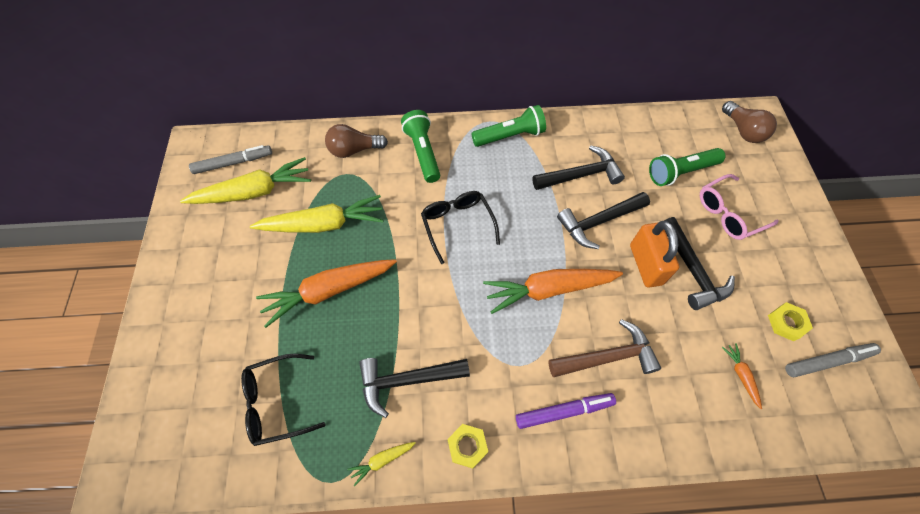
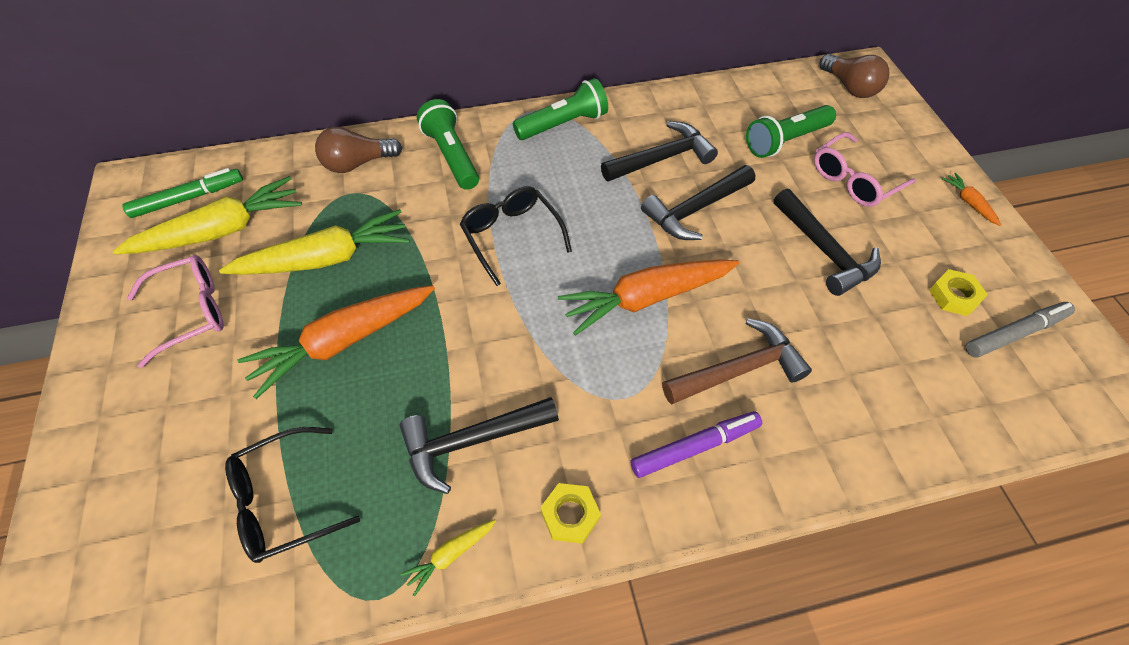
camera: 10 degrees left, 5 degrees down
grey marker [189,145,272,174] -> green marker [122,168,243,218]
orange padlock [630,221,679,288] -> none
orange carrot [722,343,762,409] -> orange carrot moved to [942,173,1001,226]
none -> pink glasses [127,255,224,368]

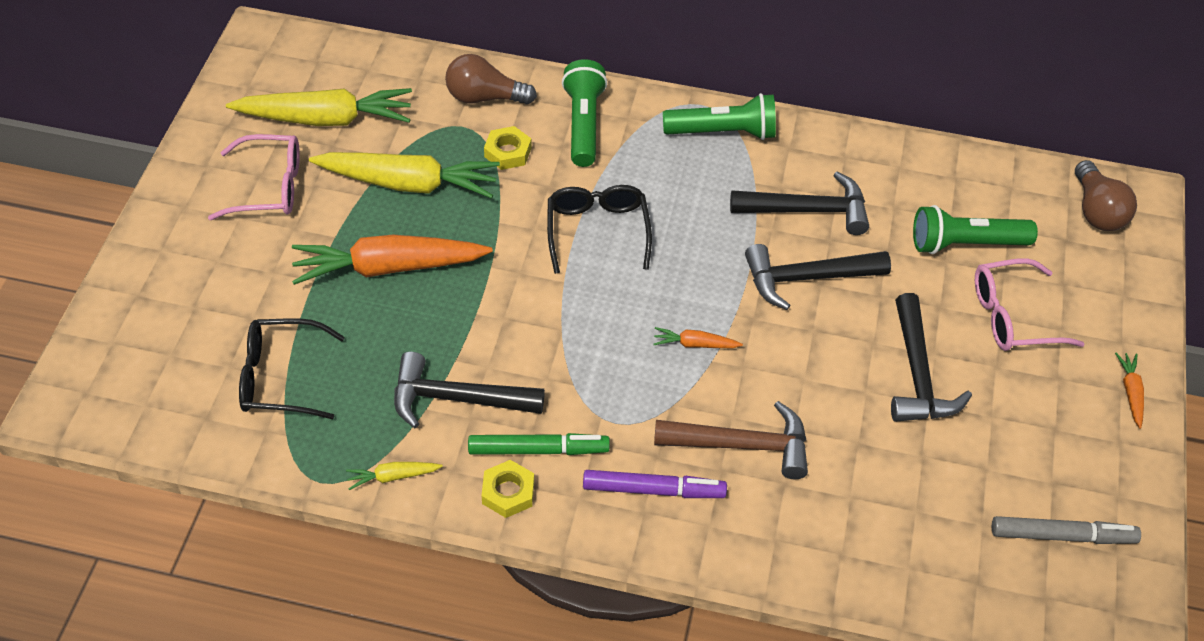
camera: 25 degrees right, 5 degrees down
green marker [122,168,243,218] -> green marker moved to [468,433,610,455]
orange carrot [558,259,739,336] -> orange carrot [654,327,743,348], size x0.43
yellow nut [929,269,988,316] -> yellow nut moved to [484,126,532,170]

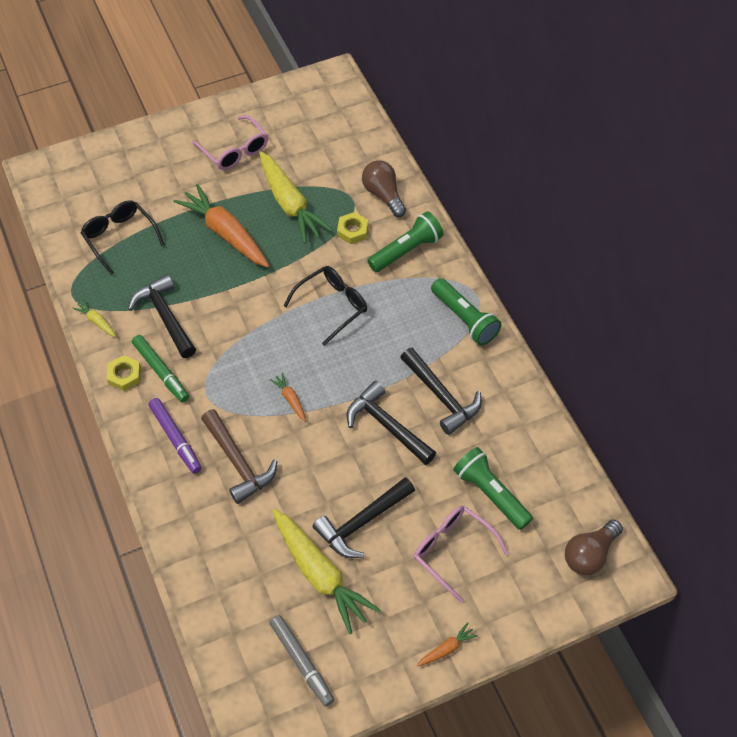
camera: 55 degrees right, 5 degrees up
yellow carrot [226,88,412,126] -> yellow carrot moved to [272,509,380,634]

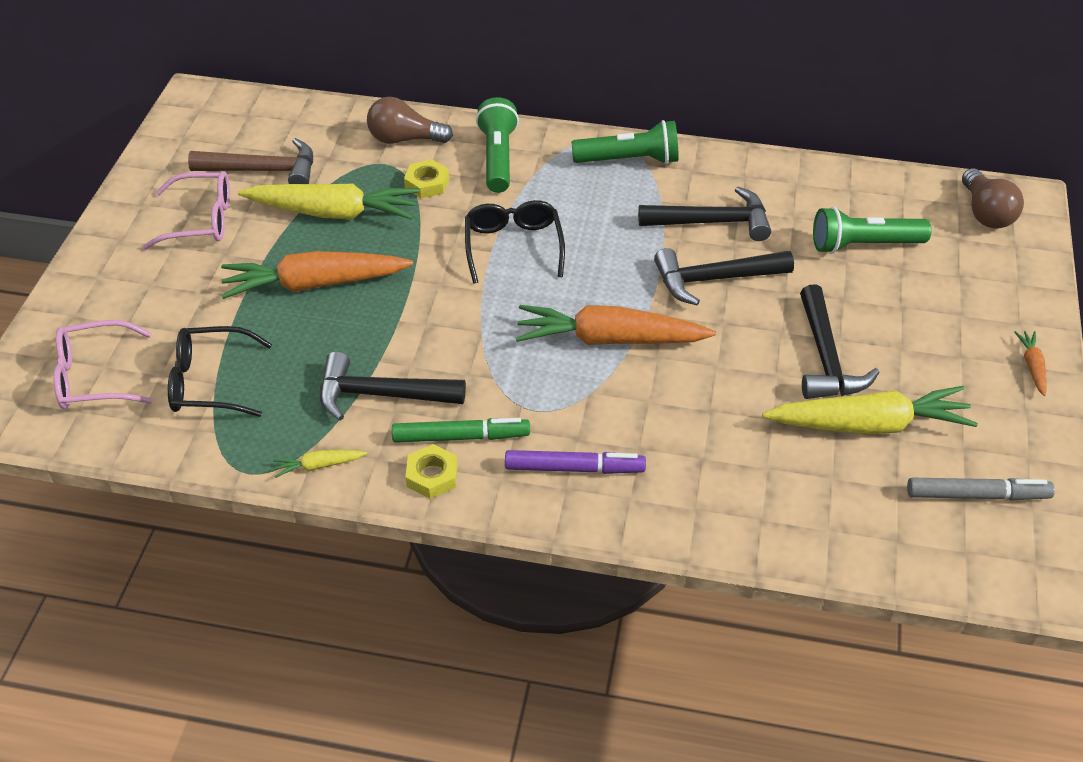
camera: 55 degrees left, 10 degrees down
brown hammer [201,409,277,504] -> brown hammer moved to [188,138,313,184]
orange carrot [270,372,306,421] -> orange carrot [516,305,716,345], size x2.30
pink glasses [414,506,508,602] -> pink glasses moved to [54,320,153,410]

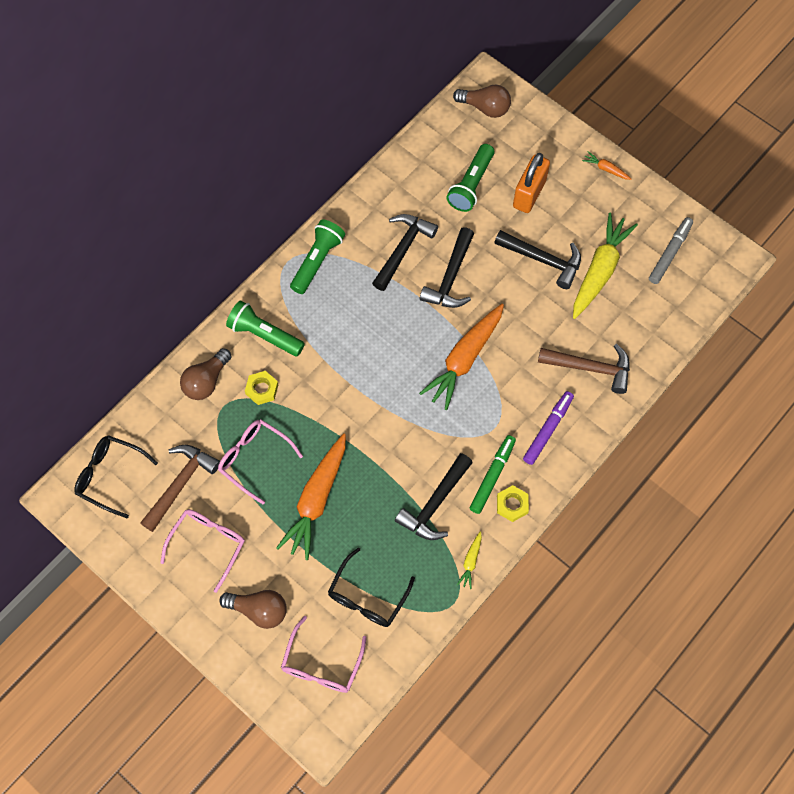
camera: 60 degrees left, 20 degrees up
yellow carrot [238,184,419,220] -> pink glasses [218,419,303,504]
black glasses [465,200,565,283] -> black glasses moved to [74,435,158,518]
none -> brown light bulb [219,590,287,629]
none -> orange padlock [513,153,550,213]
none -> brown hammer [538,344,630,394]

